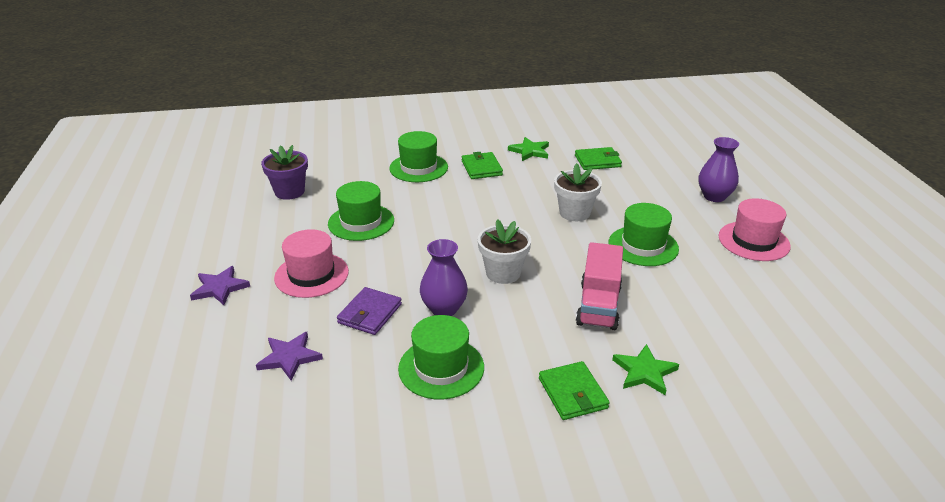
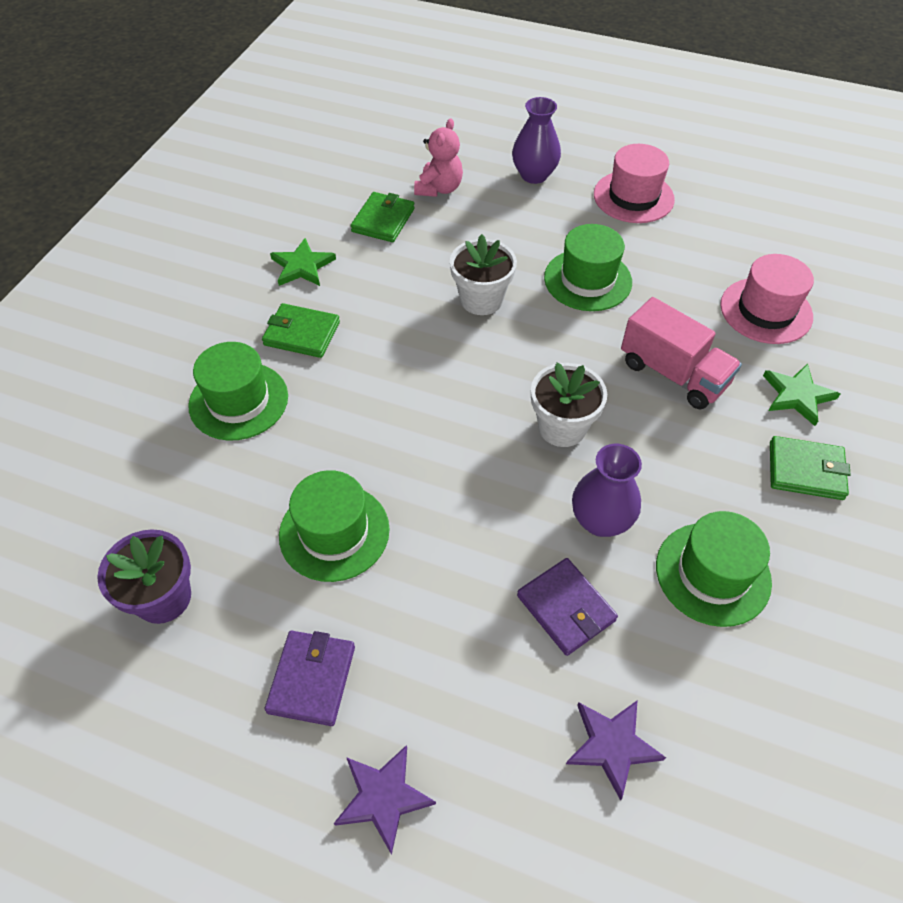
camera: 60 degrees left, 20 degrees up
pink hat [274,229,349,298] -> pink hat moved to [720,254,814,344]
none -> purple wallet [265,631,355,726]
none -> pink teddy bear [414,118,463,197]

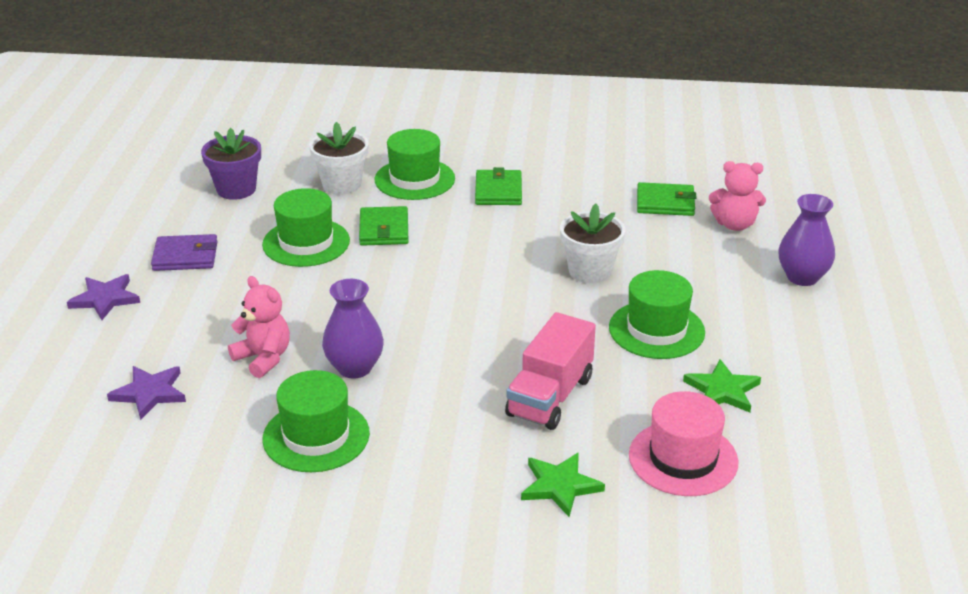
camera: 75 degrees right, 20 degrees down
green star [270,238,336,286] -> green star moved to [683,359,761,413]
purple wallet [517,558,618,656] -> pink teddy bear [228,276,290,378]
white flower pot [531,362,607,447] -> white flower pot moved to [309,122,368,195]
pink hat [594,144,675,223] -> none
green wallet [770,436,851,500] -> green wallet moved to [359,206,409,246]

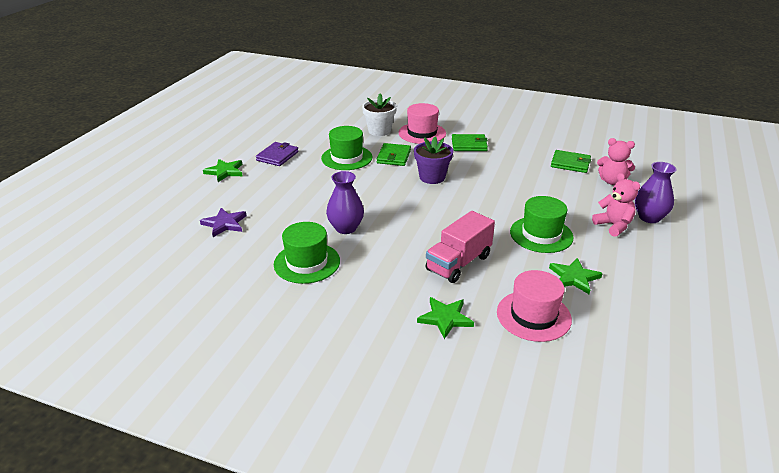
camera: 15 degrees right, 0 degrees up
purple star [67,274,140,320] -> green star [203,159,242,182]
purple wallet [151,234,218,271] -> purple wallet turned 75 degrees counterclockwise [256,142,299,166]
purple flower pot [201,128,261,200] -> purple flower pot moved to [414,137,453,184]
pink teddy bear [228,276,290,378] -> pink teddy bear moved to [592,173,640,237]
green hat [375,129,455,200] -> pink hat [399,103,446,144]
green wallet [475,167,522,205] -> green wallet turned 75 degrees clockwise [452,134,488,151]
white flower pot [560,204,625,284] -> none

